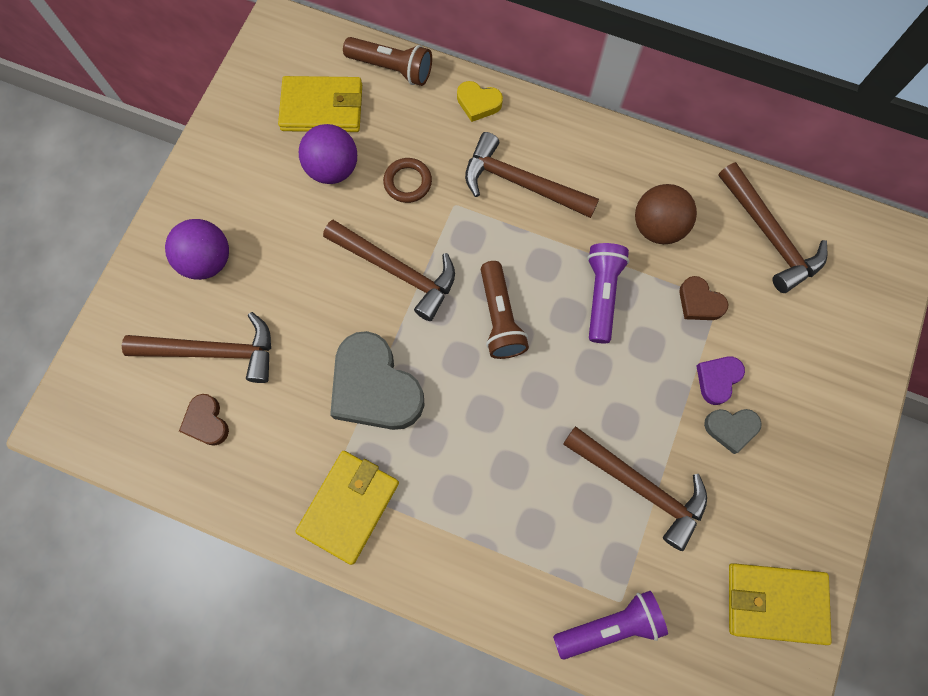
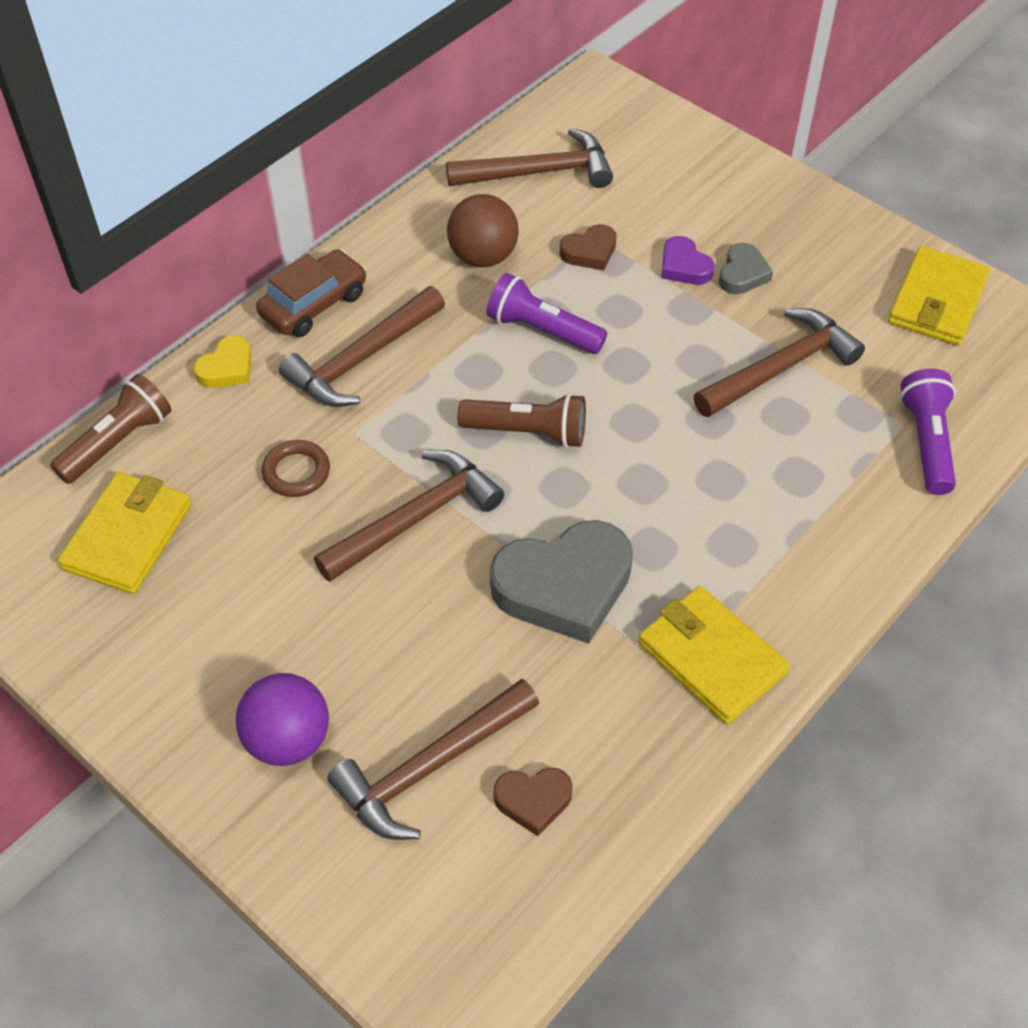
camera: 70 degrees left, 20 degrees down
brown hammer [122,312,271,383] -> brown hammer turned 150 degrees counterclockwise [328,679,539,840]
purple ball [299,124,357,184] -> none
none -> brown car [256,250,367,337]

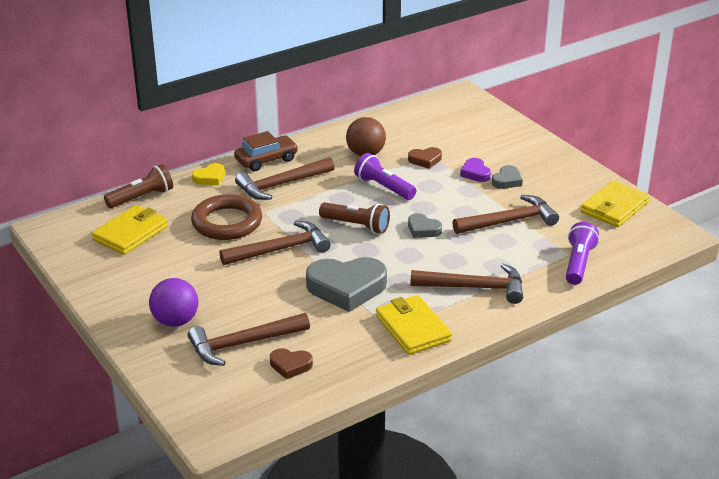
camera: 15 degrees right, 20 degrees down
brown ring [262,440,330,497] -> brown ring [191,194,262,240], size x1.91
brown hammer [446,128,613,188] -> brown hammer moved to [410,263,523,304]
none -> grey heart [408,213,442,238]

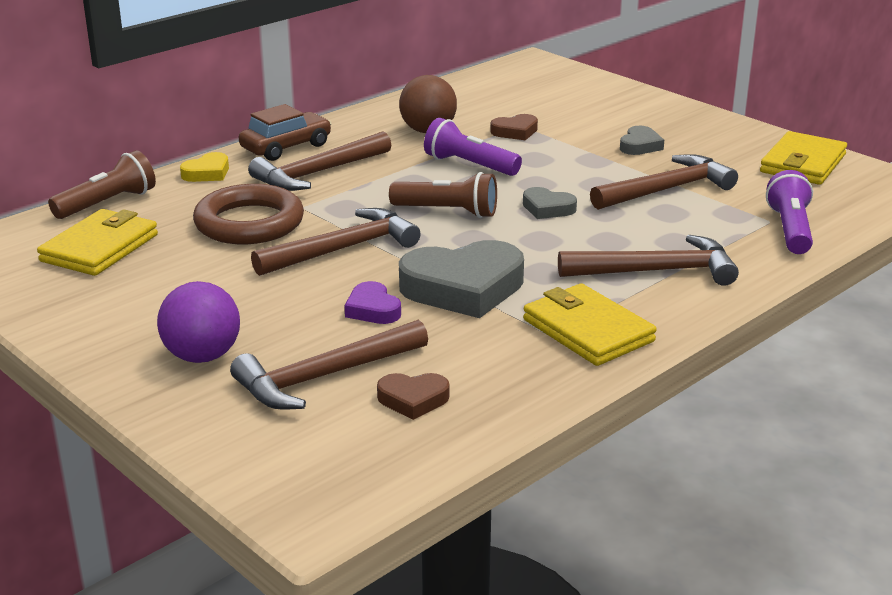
camera: 10 degrees left, 5 degrees down
purple heart [460,158,491,182] -> purple heart moved to [344,281,401,324]

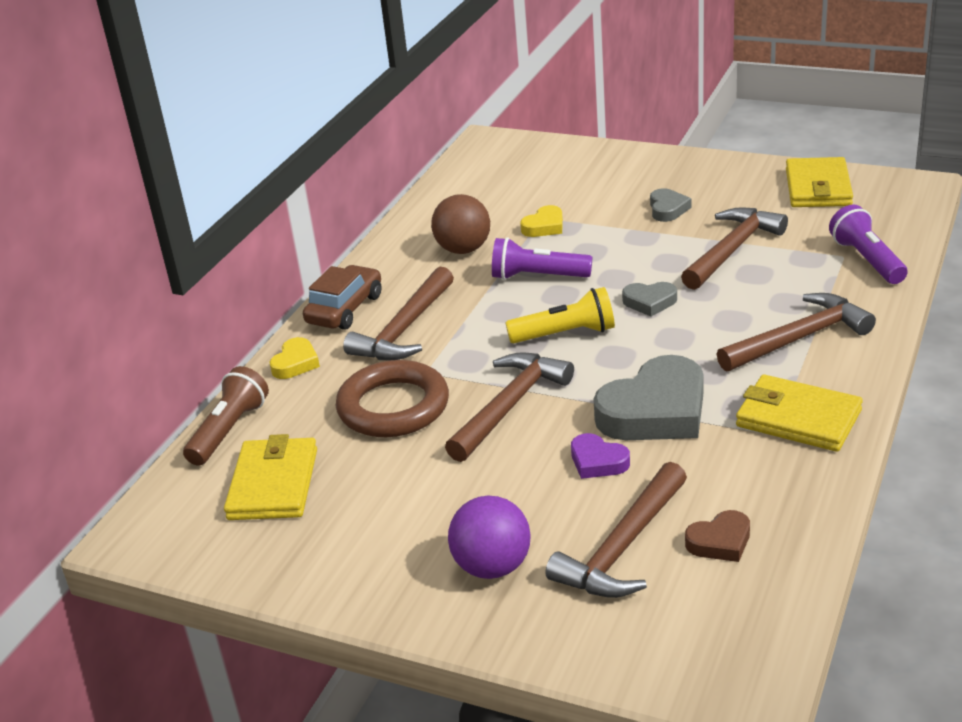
camera: 20 degrees left, 5 degrees up
brown flashlight [389,172,497,218] -> yellow flashlight [505,287,615,343]
brown heart [490,114,538,140] -> yellow heart [520,205,563,237]

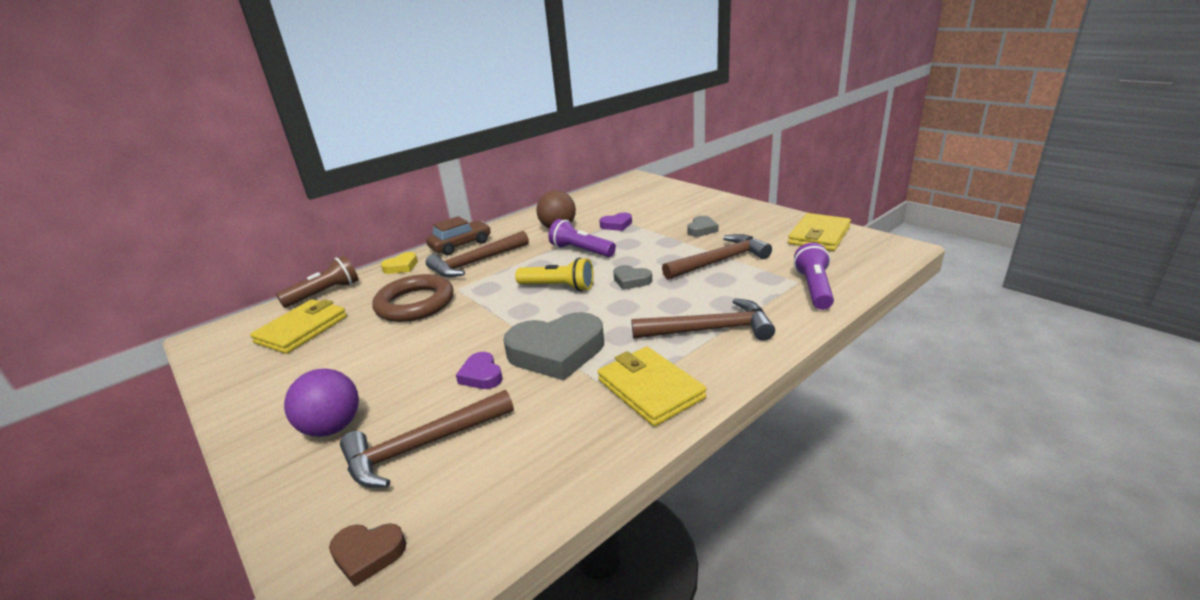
camera: 25 degrees right, 5 degrees down
brown hammer [445,352,574,462] -> none
yellow heart [520,205,563,237] -> purple heart [599,213,632,231]
brown heart [685,510,750,562] -> brown heart moved to [329,523,406,587]

